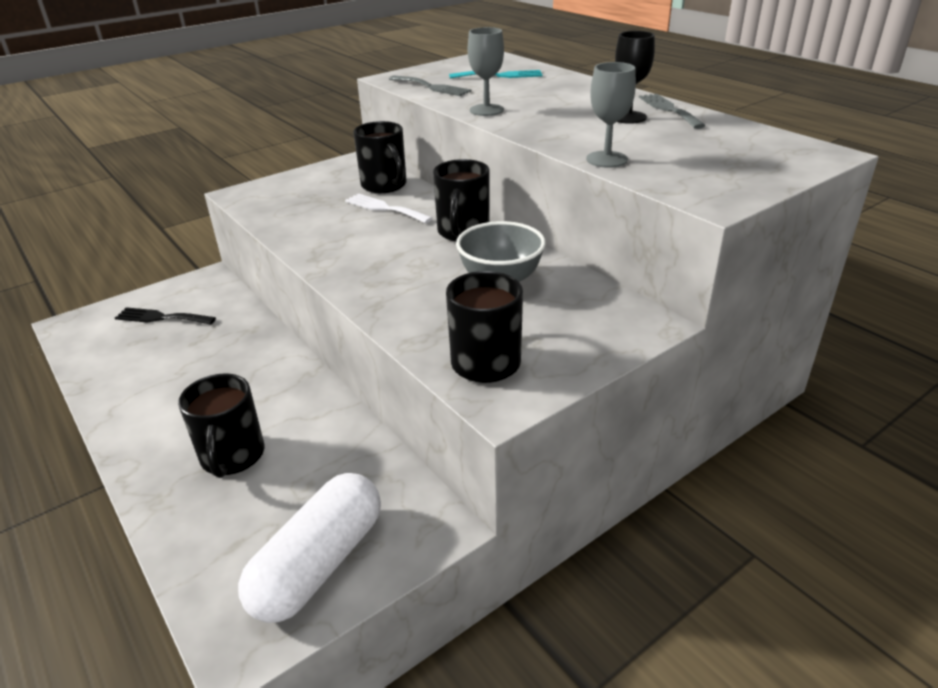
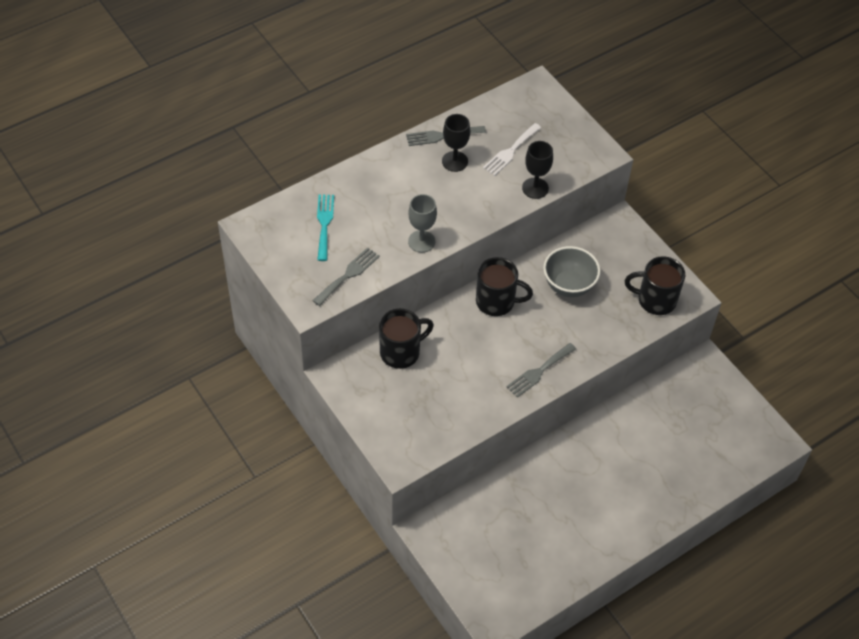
camera: 90 degrees left, 20 degrees up
black fork [115,307,216,325] -> none
black mug [178,373,264,478] -> none
white capsule [238,473,381,623] -> none
white fork [345,193,432,223] -> white fork moved to [483,123,541,176]
grey goblet [586,62,636,168] -> black goblet [522,141,553,199]
none -> grey fork [506,343,576,397]

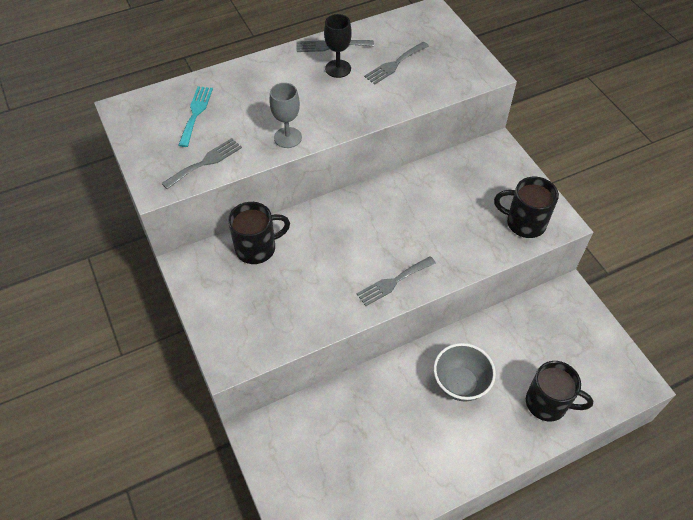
camera: 10 degrees right, 0 degrees up
black mug [476,257,533,316] -> black mug moved to [526,361,593,422]
white fork [483,123,541,176] -> grey fork [364,42,429,84]
black goblet [522,141,553,199] -> none
grey bowl [543,246,601,297] -> grey bowl moved to [434,343,496,402]

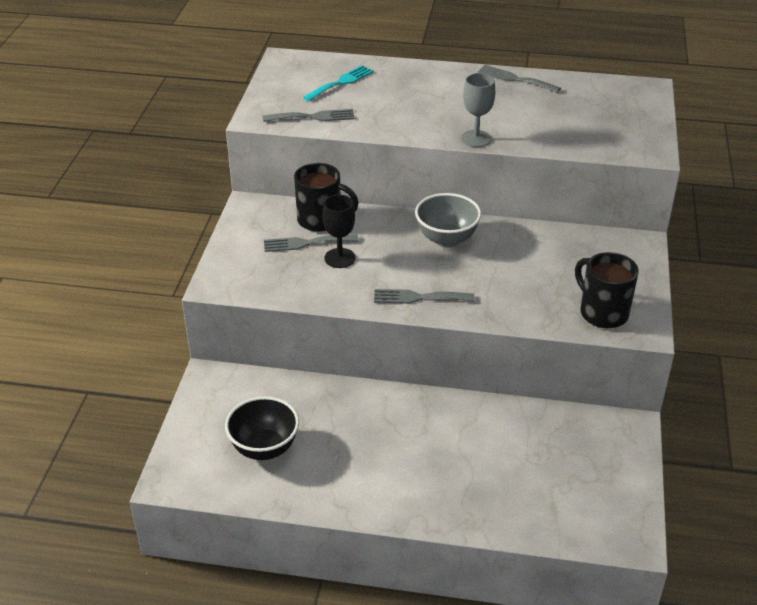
camera: 35 degrees right, 15 degrees down
grey goblet [269,83,302,148] -> grey goblet moved to [461,73,495,147]
black goblet [324,14,352,78] -> black goblet moved to [323,195,356,268]
grey fork [364,42,429,84] -> grey fork moved to [264,234,358,252]
grey bowl [434,343,496,402] -> grey bowl moved to [415,193,481,247]
black mug [526,361,593,422] -> none
none -> black bowl [225,396,299,460]

